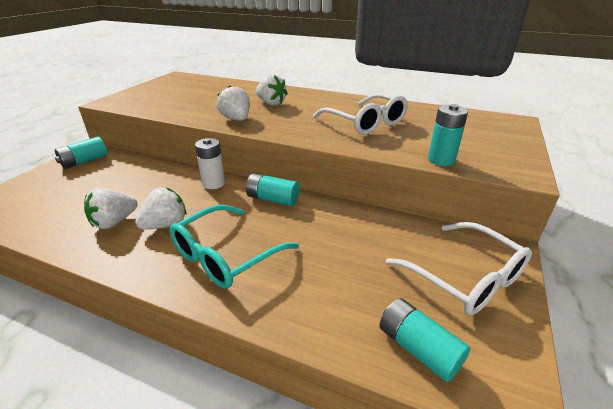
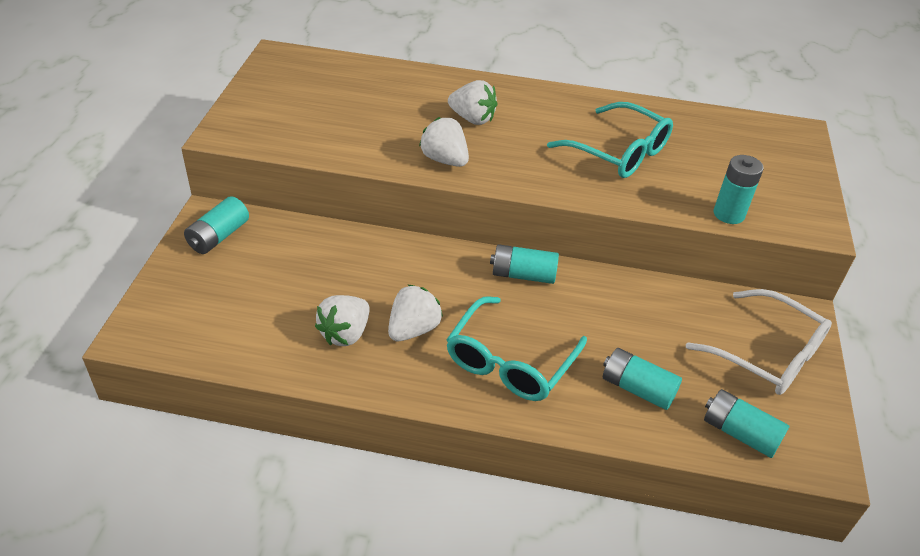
camera: 15 degrees left, 10 degrees up
white battery [195,138,225,189] -> none
white glasses [313,93,408,135] -> turquoise glasses [547,102,673,178]
none -> turquoise battery [603,348,682,410]

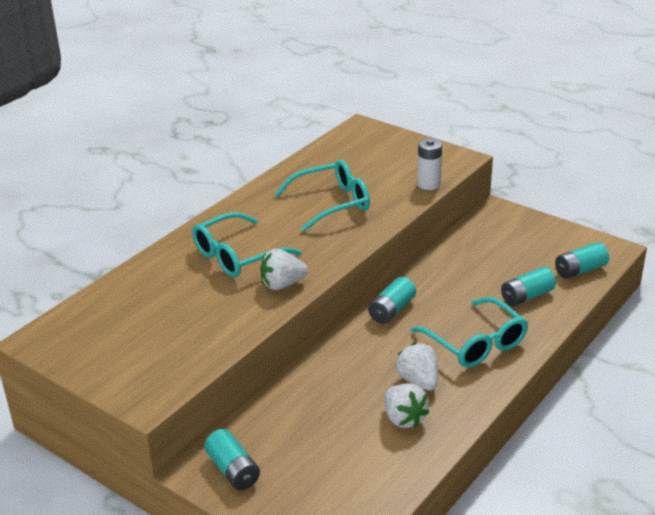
camera: 60 degrees left, 10 degrees down
white strawberry [448,80,497,125] -> turquoise glasses [192,212,301,277]
white glasses [686,289,832,395] -> none
turquoise battery [714,155,764,224] -> white battery [417,138,442,190]

